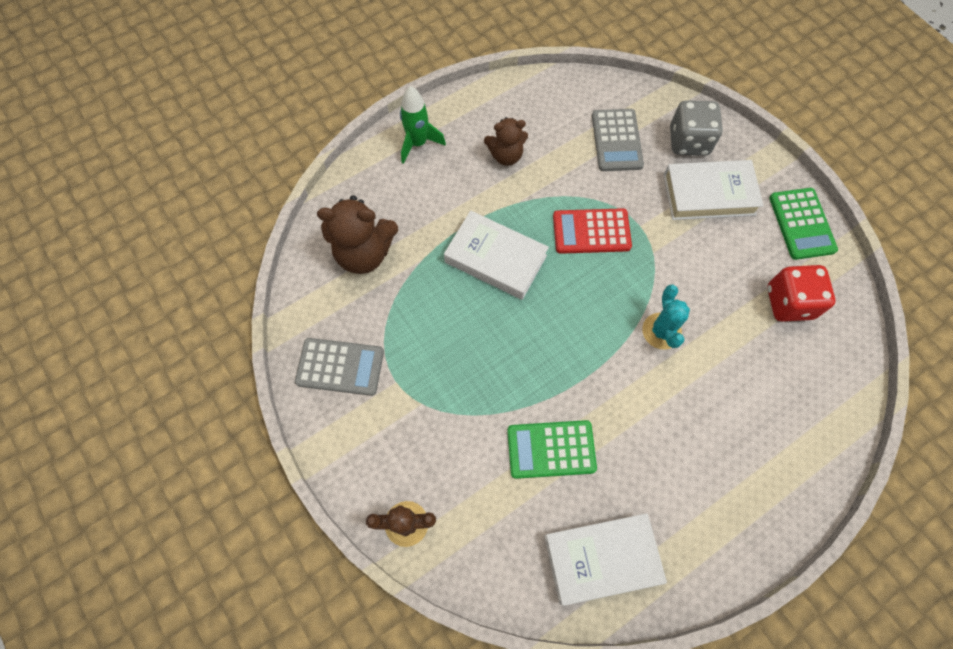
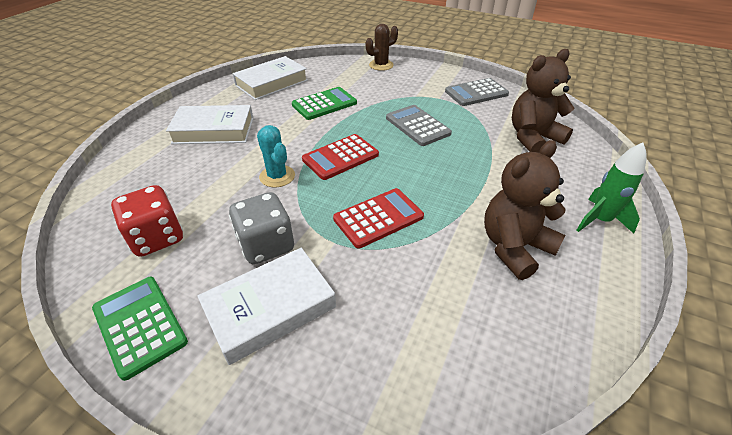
camera: 150 degrees right, 25 degrees down
white book [444,211,549,300] -> white book moved to [166,105,254,144]
brown teddy bear [484,117,528,166] -> brown teddy bear [484,140,566,280], size x1.59
grey calculator [592,109,644,171] -> grey calculator moved to [386,105,452,146]
grey dice [670,100,723,156] -> grey dice moved to [229,192,294,264]
none -> red calculator [302,134,379,180]

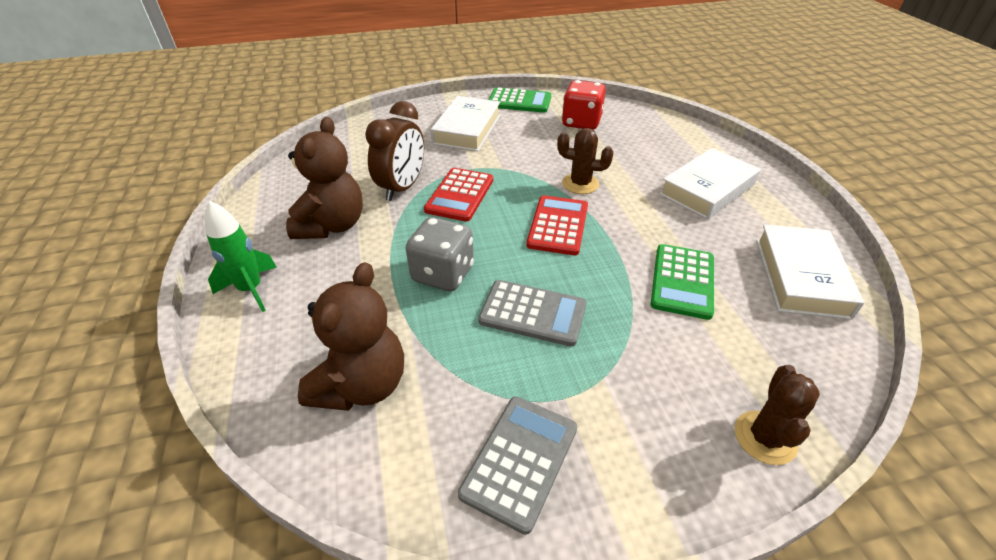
camera: 140 degrees right, 0 degrees up
grey dice [229,192,294,264] -> grey dice moved to [406,217,474,291]
turquoise cactus [257,125,295,187] -> brown cactus [557,128,614,194]
none -> brown clock [365,101,424,201]

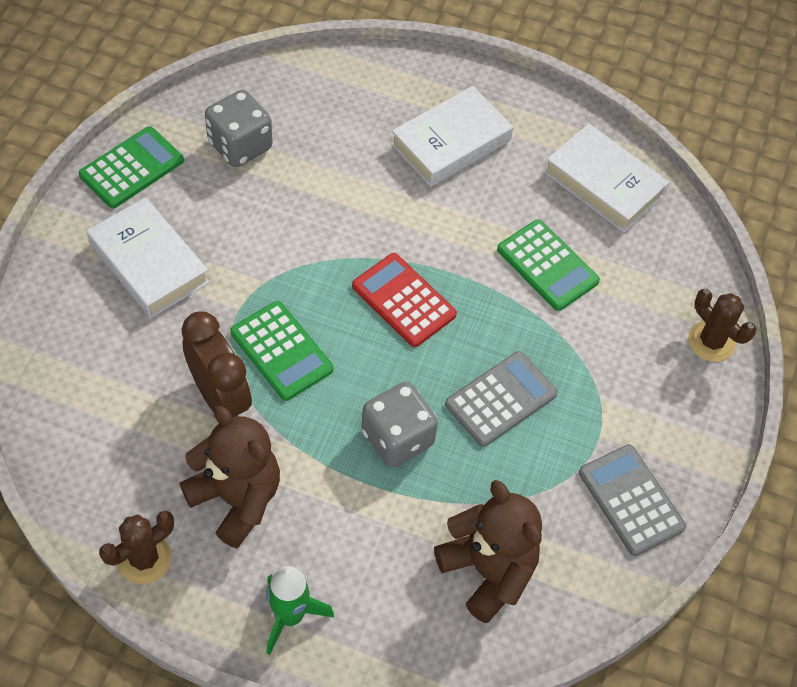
camera: 60 degrees left, 15 degrees up
red calculator [424,168,493,222] -> green calculator [230,301,334,401]
brown cactus [557,128,614,194] -> brown cactus moved to [99,511,174,584]
red dice [562,80,606,130] -> grey dice [205,90,273,167]
white book [659,148,761,219] -> white book turned 60 degrees clockwise [391,86,513,187]

